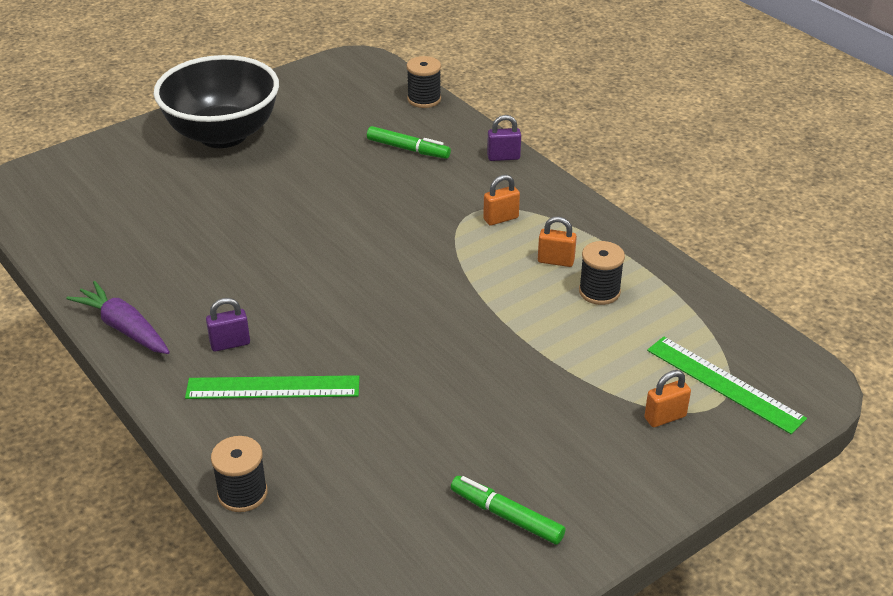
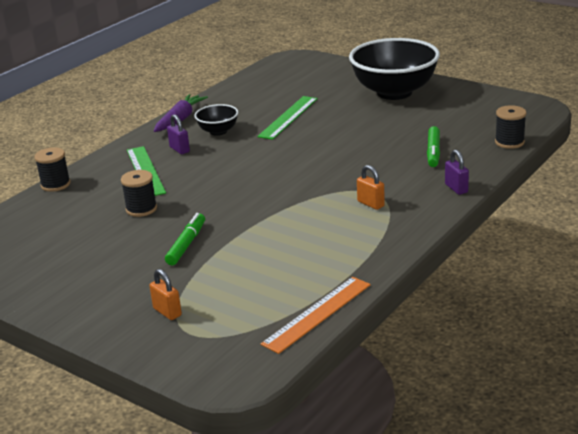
camera: 75 degrees right, 10 degrees down
green marker [451,476,566,545] -> green marker moved to [165,213,205,265]
orange padlock [538,217,577,267] -> none
black spool [579,241,625,305] -> black spool moved to [121,170,157,217]
green ruler [647,336,807,434] -> green ruler moved to [257,96,318,140]
none -> black bowl [194,104,238,136]
none -> orange ruler [261,277,371,354]

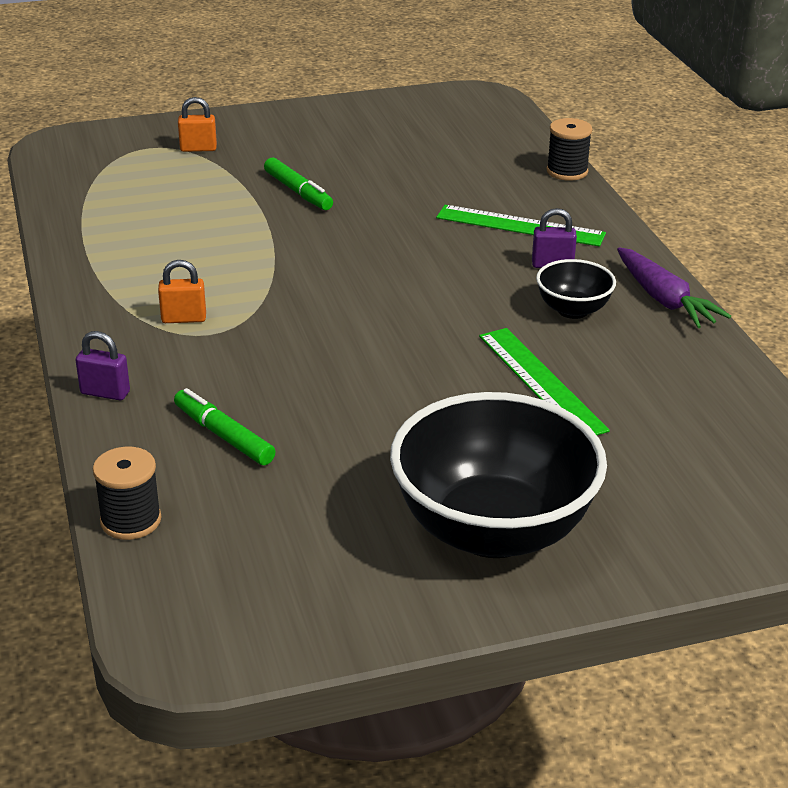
camera: 125 degrees right, 5 degrees up
black spool [121,170,157,217] -> none
orange ruler [261,277,371,354] -> none

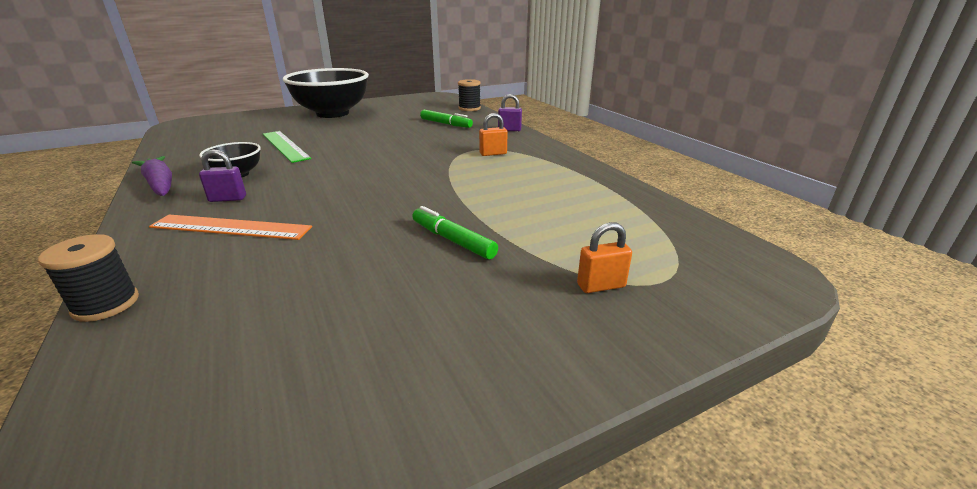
camera: 170 degrees right, 5 degrees down
green ruler [436,205,606,247] -> orange ruler [149,215,312,240]

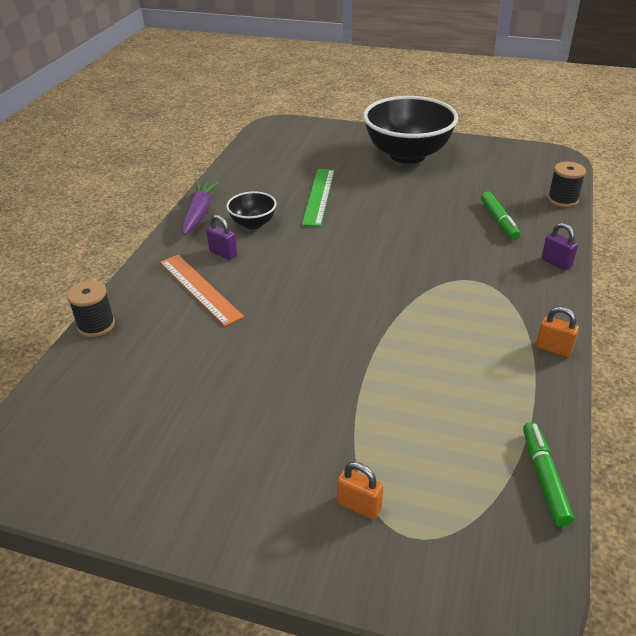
camera: 45 degrees right, 10 degrees up
green marker [412,206,498,259] -> green marker moved to [523,422,574,527]
orange padlock [479,113,508,156] -> orange padlock moved to [536,307,579,357]

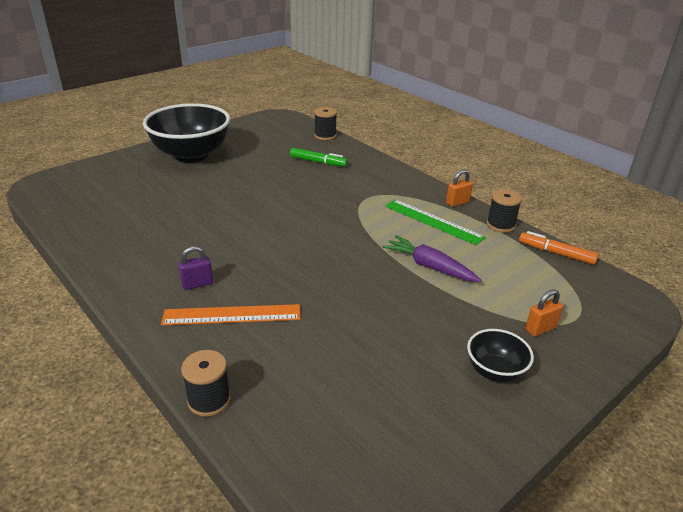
camera: 60 degrees left, 5 degrees down
purple carrot [182,181,219,235] -> purple carrot moved to [382,235,482,282]
black bowl [226,191,276,229] -> black bowl moved to [467,329,534,382]
green ruler [302,169,335,227] -> green ruler moved to [385,199,486,245]
green marker [523,422,574,527] -> orange marker [519,231,599,265]
purple padlock [542,223,578,270] -> none
none -> black spool [487,189,522,233]

